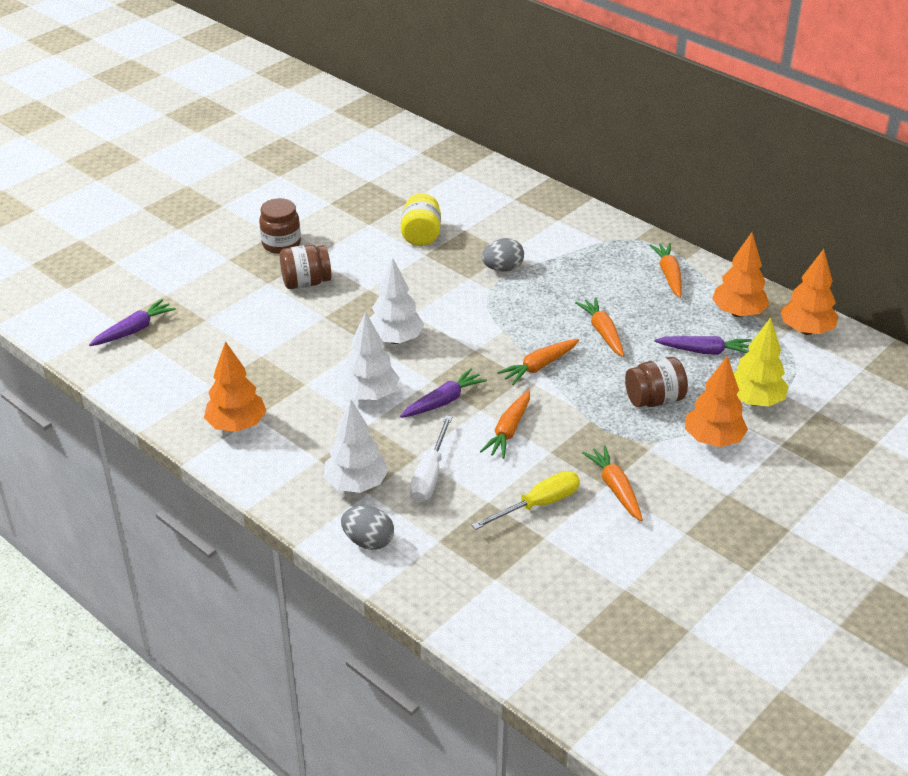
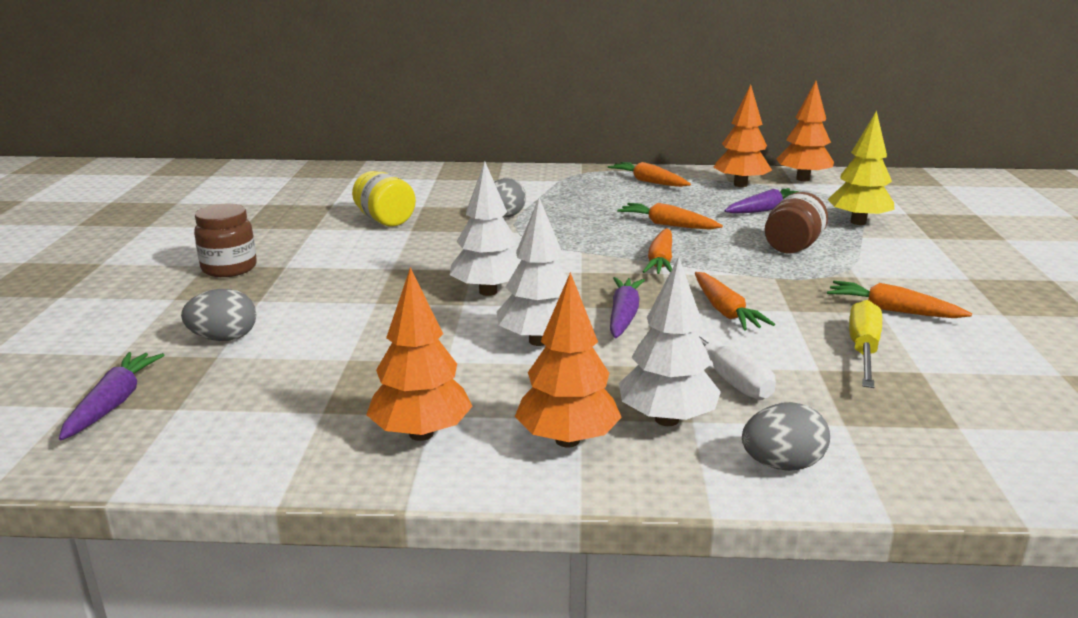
camera: 40 degrees left, 15 degrees down
brown jar [280,245,331,289] -> none
orange tree [685,355,748,447] -> orange tree moved to [515,272,622,447]
none -> grey egg [181,289,256,341]

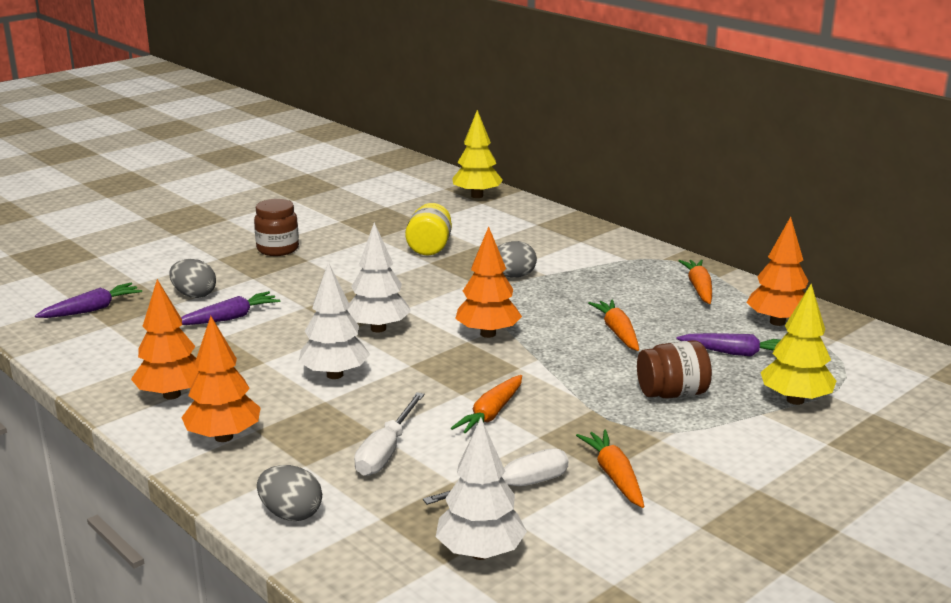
camera: 45 degrees right, 0 degrees up
purple carrot [610,277,645,338] -> purple carrot moved to [181,291,280,325]
white tree [619,257,721,426] -> white tree moved to [436,418,527,560]
orange carrot [643,228,672,274] -> none
orange tree [776,81,834,181] -> orange tree moved to [455,227,522,338]
yellow screwdriver [849,300,882,388] -> white screwdriver [423,449,568,505]
none -> yellow tree [452,110,503,198]

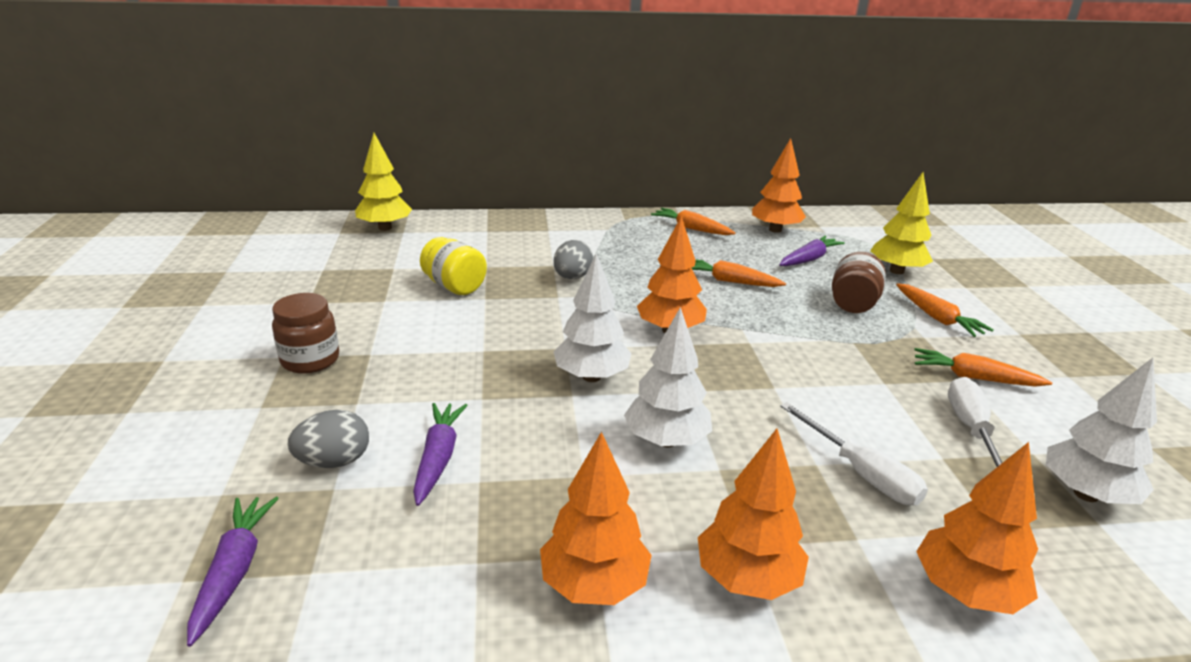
camera: 55 degrees left, 5 degrees up
grey egg [257,465,322,521] -> orange tree [916,442,1038,614]
orange carrot [451,375,522,433] -> orange carrot moved to [896,283,994,337]

